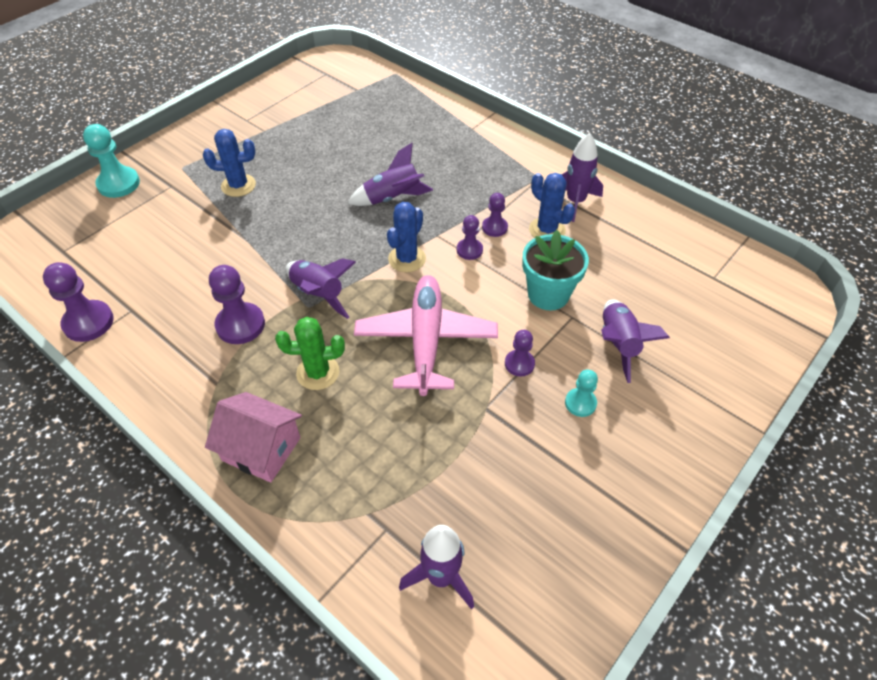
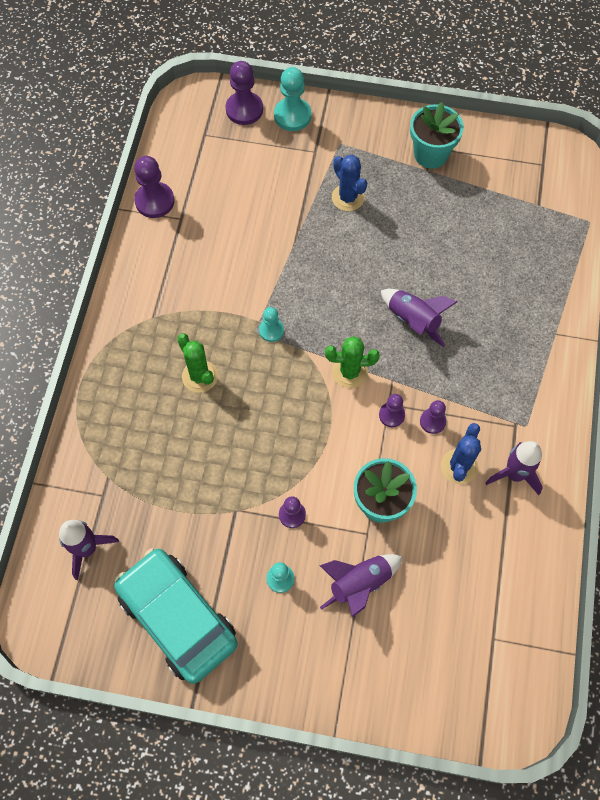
camera: 60 degrees right, 15 degrees up
pink house [205,392,302,483] -> none
purple pawn [209,265,265,344] -> purple pawn moved to [226,61,263,125]
purple rocket [286,258,356,319] -> turquoise pawn [259,307,284,342]
pink plane [354,275,498,396] -> none
blue cactus [387,202,426,272] -> green cactus [325,336,379,388]
none -> turquoise car [114,548,238,684]
none -> turquoise flower pot [410,102,464,169]

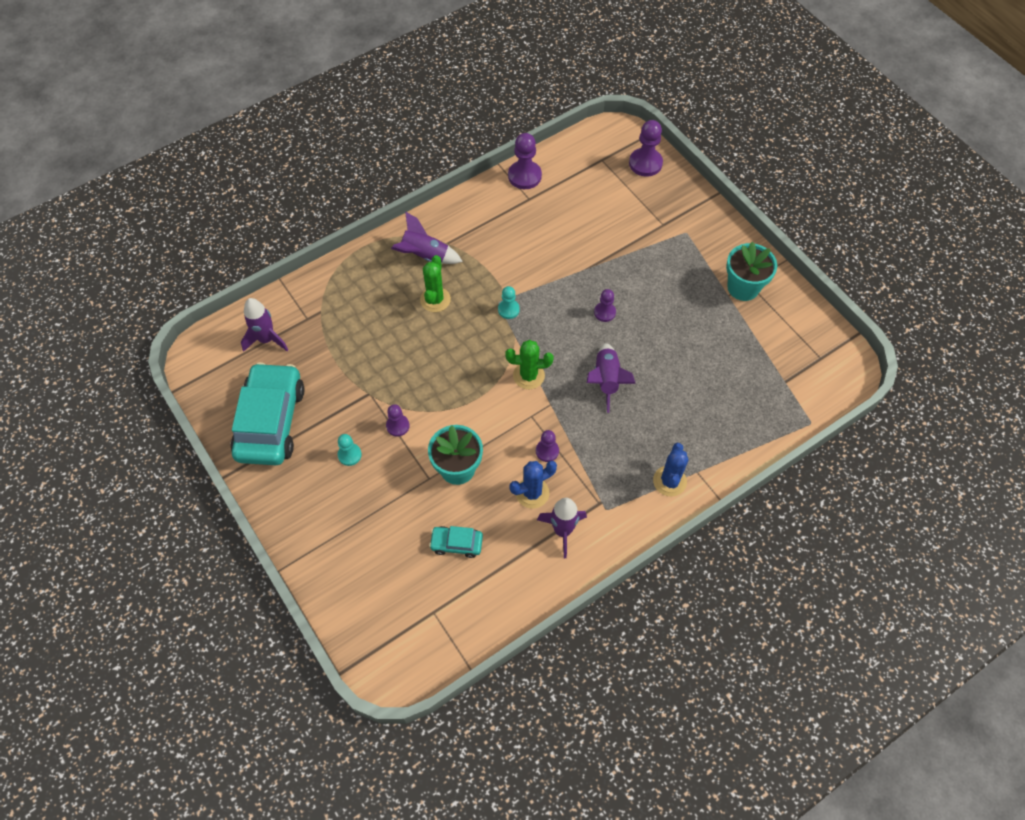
camera: 45 degrees right, 5 degrees down
turquoise pawn [274,67,311,131] -> none
purple rocket [320,554,403,618] -> purple rocket moved to [391,211,463,264]
green cactus [325,336,379,388] -> green cactus turned 45 degrees counterclockwise [505,340,553,389]
blue cactus [332,155,367,211] -> blue cactus moved to [653,443,689,497]
purple pawn [379,394,405,427] -> purple pawn moved to [594,289,616,322]
none -> turquoise car [429,526,483,558]

